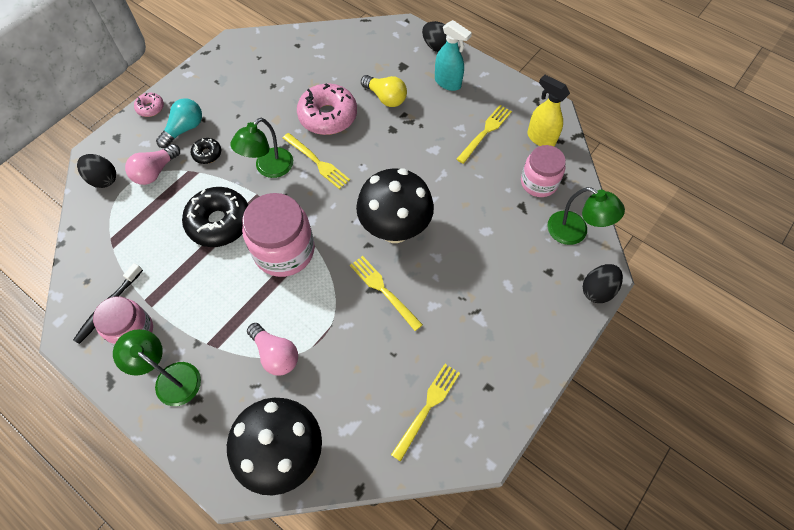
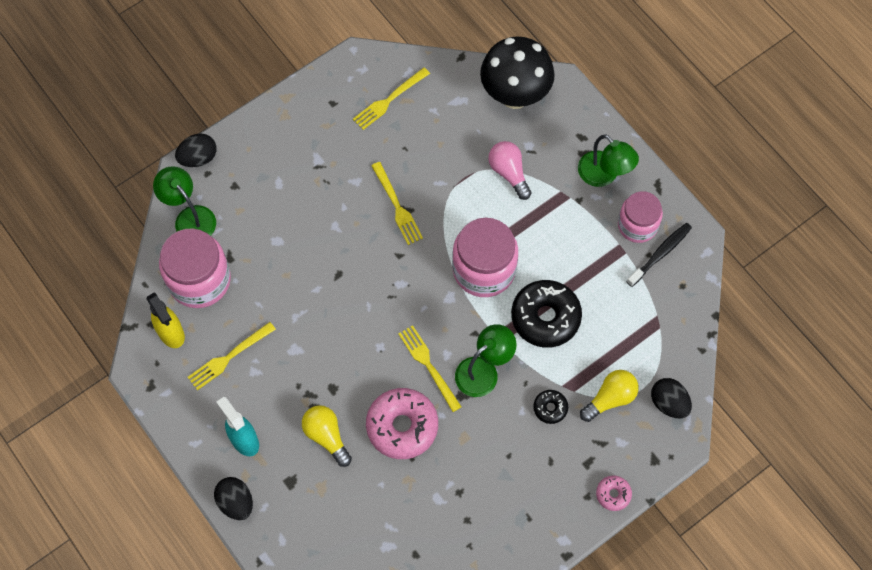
camera: 165 degrees left, 5 degrees up
pink light bulb [125,144,180,185] -> yellow light bulb [580,370,639,422]
turquoise light bulb [156,98,202,148] -> none
black mushroom [356,168,434,243] -> none
pink jar [521,145,566,197] -> pink jar [159,229,231,308], size x1.54

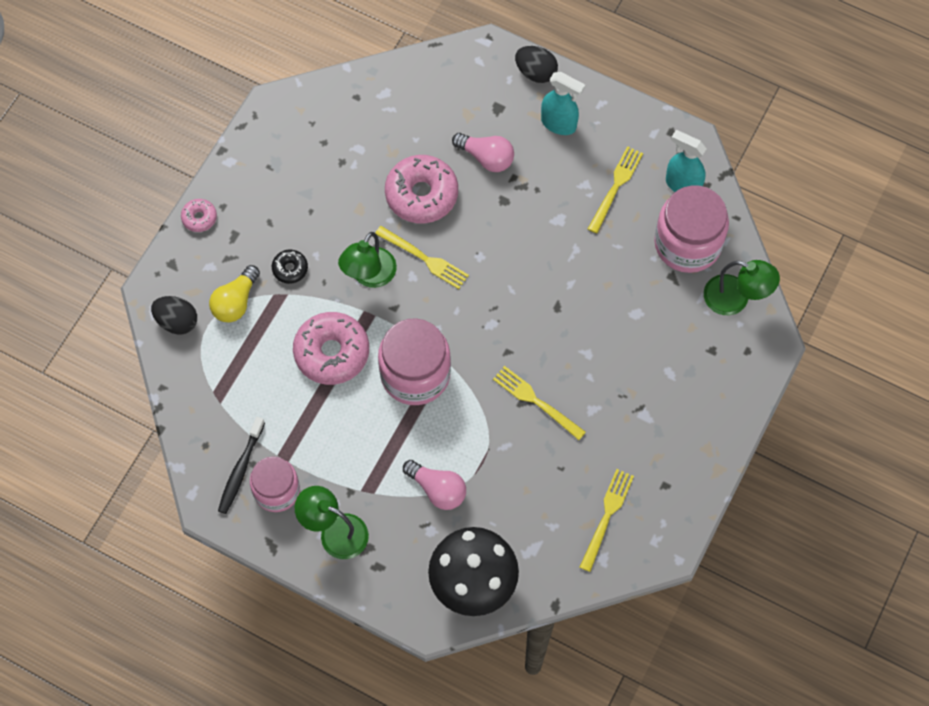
camera: 155 degrees right, 0 degrees up
yellow spray bottle [147,292,185,348] -> turquoise spray bottle [666,130,707,192]
black egg [175,133,216,167] -> none
yellow light bulb [302,405,352,467] -> pink light bulb [452,133,514,172]
black donut [511,280,582,348] -> pink donut [293,312,369,385]

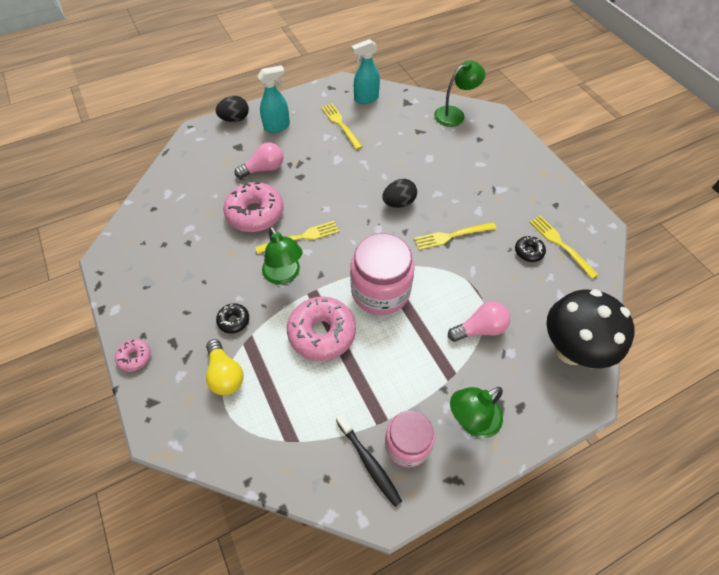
camera: 55 degrees left, 10 degrees down
black egg [151,296,197,335] -> black egg moved to [382,179,417,208]
pink jar [654,185,729,273] -> none
none -> black donut [515,236,546,262]

